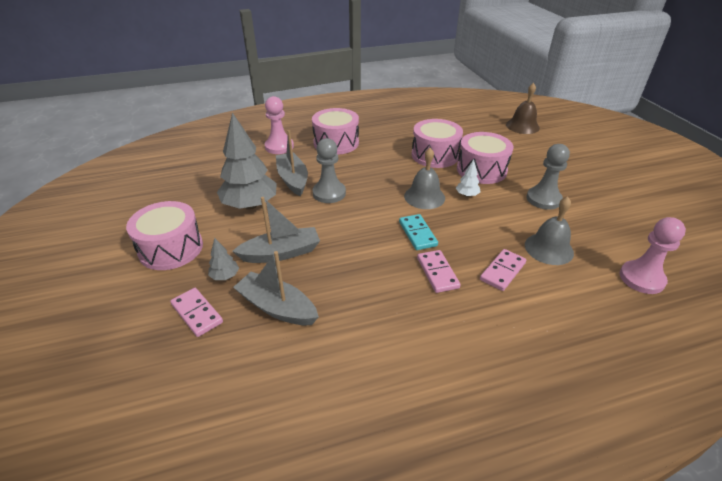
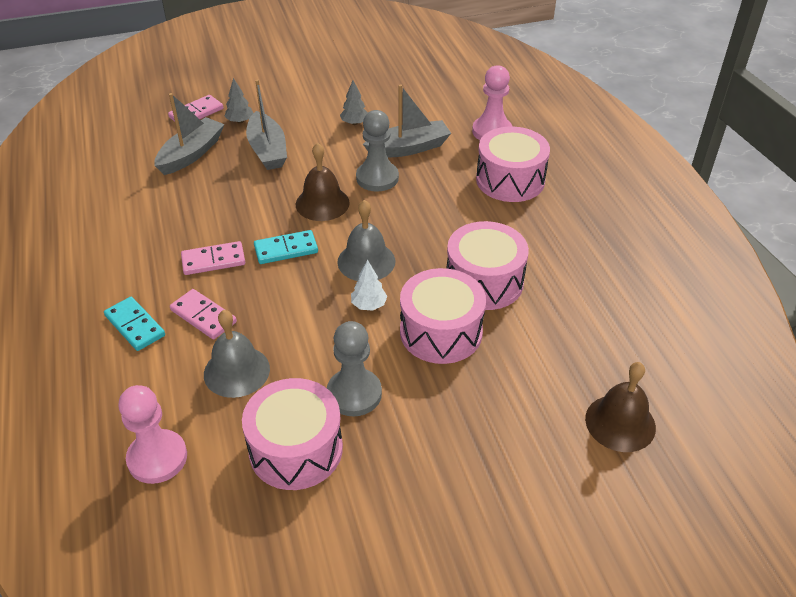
camera: 90 degrees right, 5 degrees up
pink drum [126,201,203,270] -> pink drum moved to [242,378,343,490]
grey tree [217,112,277,210] -> grey tree [340,81,368,125], size x0.43
none -> turquoise domino [104,297,165,351]
none -> brown bell [296,143,350,221]

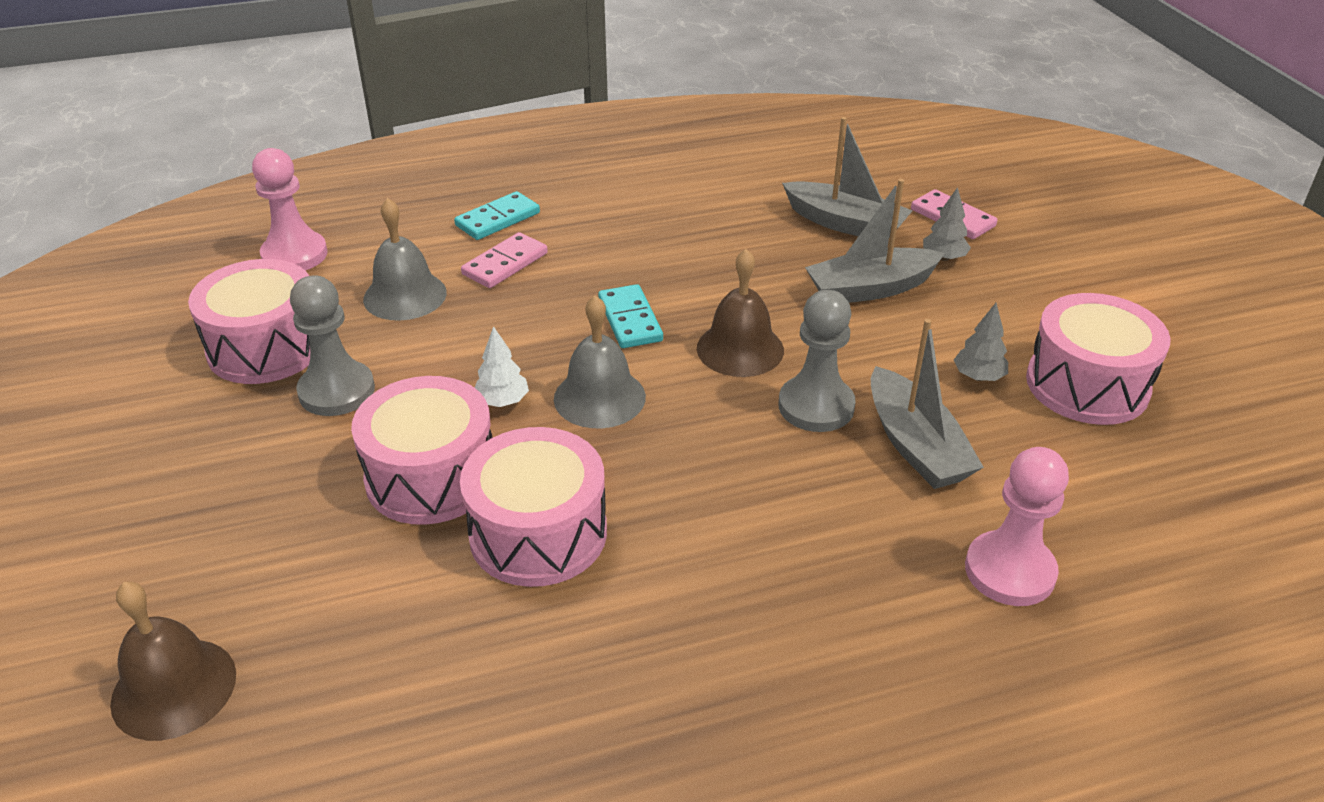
camera: 90 degrees right, 5 degrees down
pink domino [181,241,245,275] -> none
pink drum [476,126,550,202] -> pink drum moved to [1026,293,1170,425]

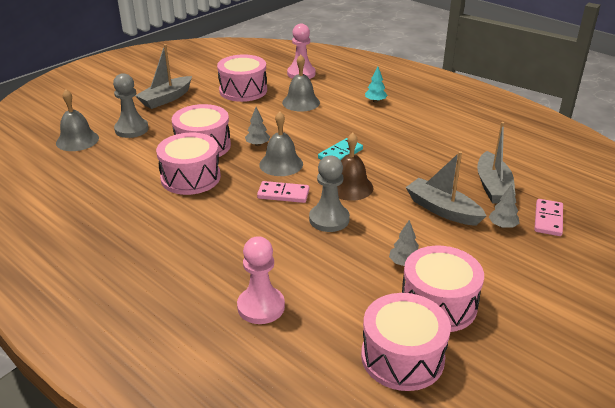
camera: 60 degrees right, 5 degrees down
brown bell [110,582,236,741] -> grey bell [56,89,99,151]
grey pawn [290,275,375,416] -> grey pawn moved to [113,73,148,138]
turquoise domino [454,191,540,240] -> turquoise tree [365,67,387,103]
pink domino [461,232,548,288] -> pink domino moved to [257,181,309,203]
white tree [475,326,529,407] -> grey tree [245,107,270,146]
grey boat [871,319,984,489] -> grey boat moved to [135,44,192,109]
none -> pink drum [361,293,451,391]

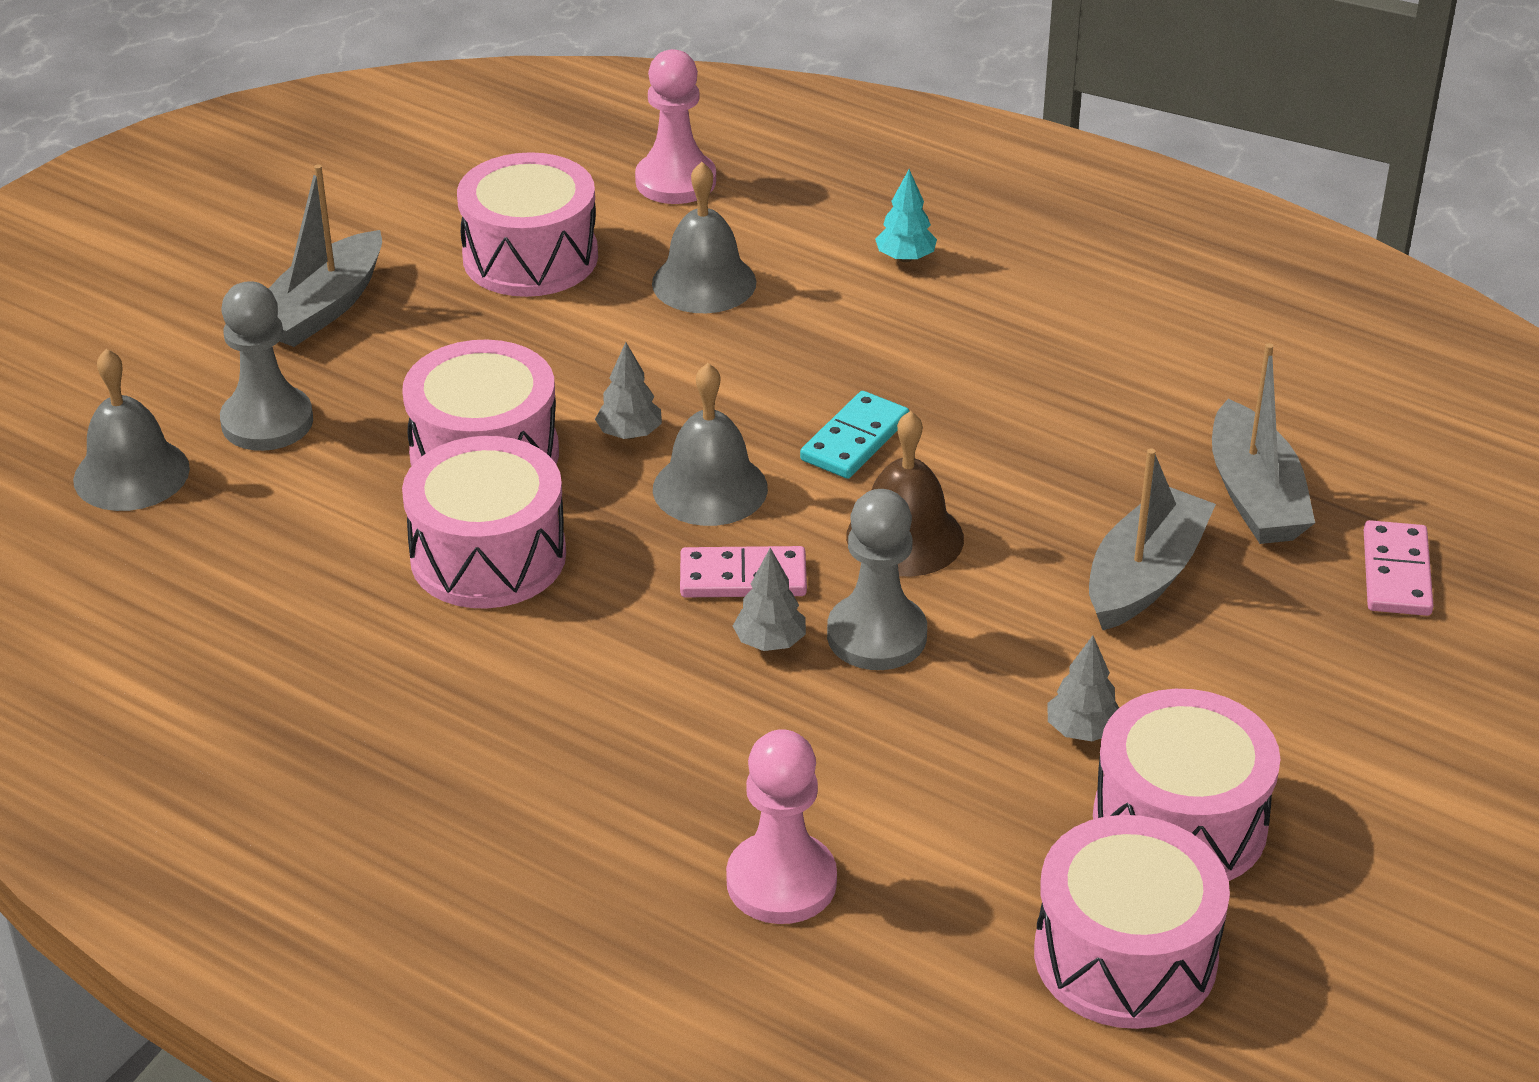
camera: 10 degrees left, 5 degrees up
grey boat [406,151,487,226] -> grey boat turned 90 degrees clockwise [1089,448,1216,630]
grey tree [489,184,519,228] -> grey tree moved to [733,548,806,651]

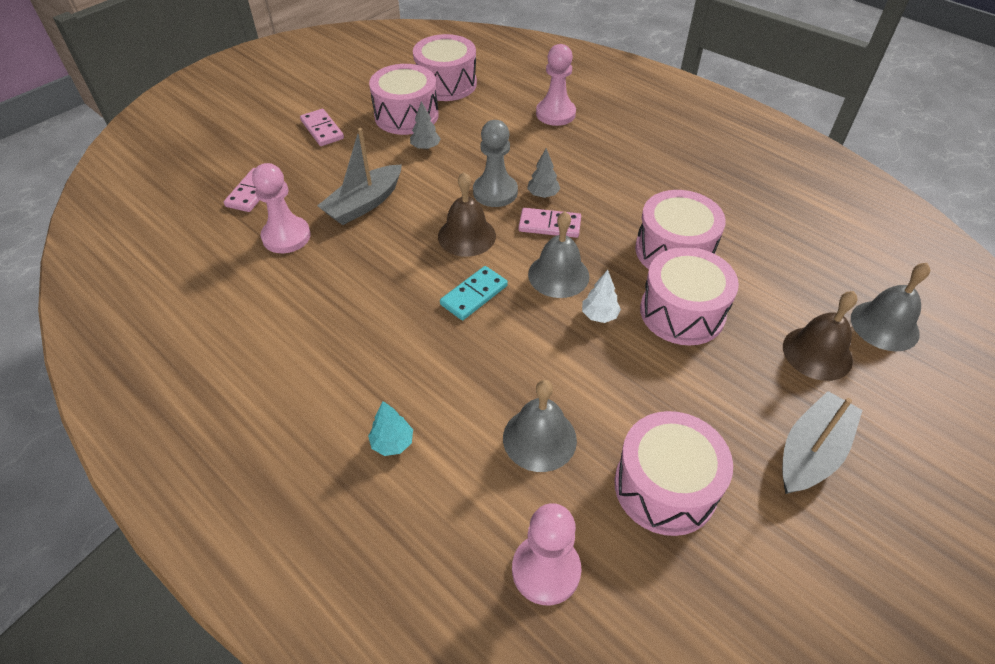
camera: 170 degrees left, 10 degrees up
grey pawn [220,281,313,451] -> brown bell [783,291,858,381]
grey tree [595,342,662,439] -> white tree [582,270,621,323]
grey boat [1212,343,1315,544] -> pink pawn [252,163,311,253]
none -> pink domino [300,109,344,146]

